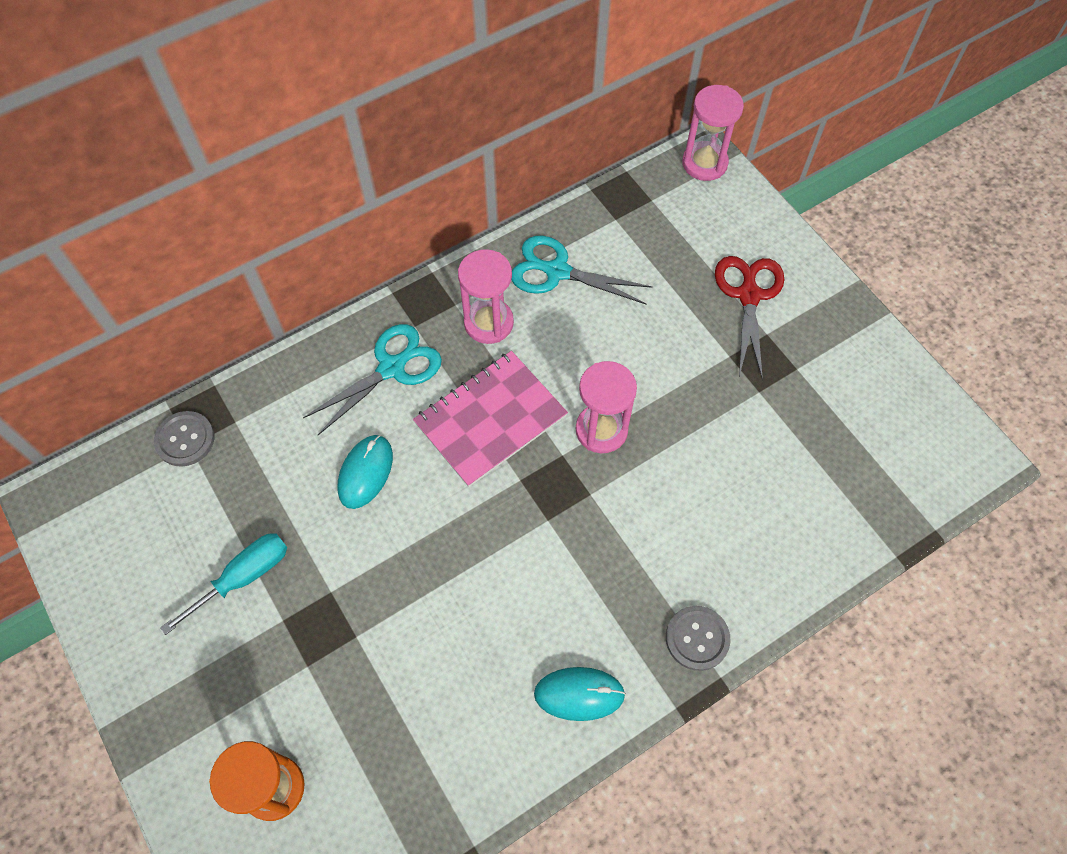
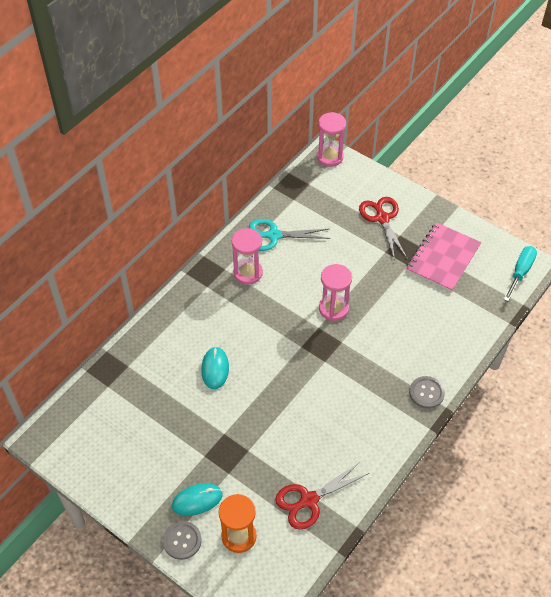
camera: 20 degrees left, 10 degrees down
grey button [154,411,214,467] -> grey button moved to [163,521,201,560]
turquoise screwdriver [160,533,287,635] -> turquoise screwdriver moved to [504,246,537,301]
turquoise scissors [303,324,442,435] -> none
pink notebook [413,351,568,487] -> pink notebook moved to [406,222,481,292]
turquoise mouse [534,667,626,721] -> turquoise mouse moved to [172,483,223,516]
none -> red scissors [275,462,369,530]

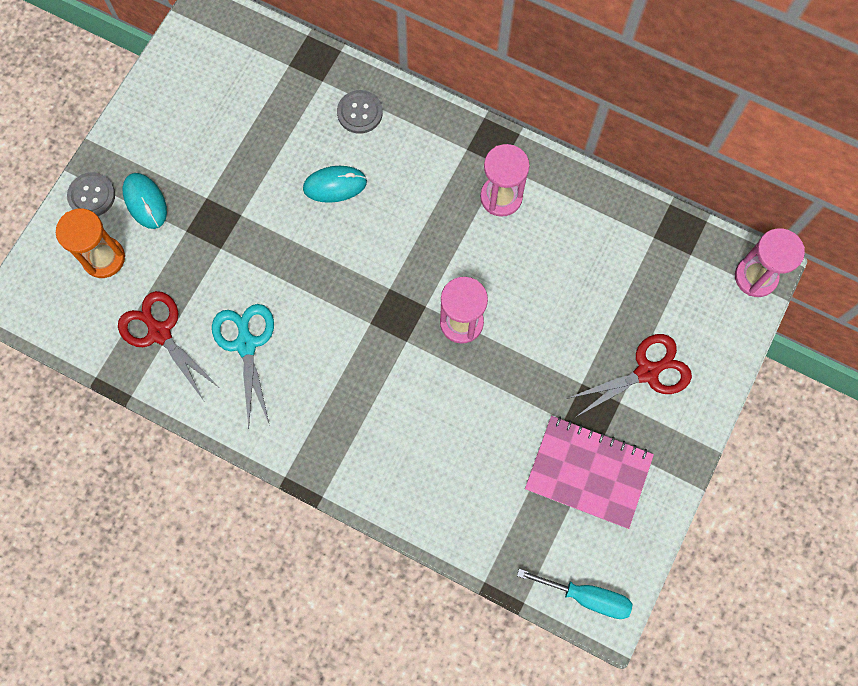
camera: 80 degrees right, 20 degrees up
turquoise scissors [249,219,330,251] -> turquoise scissors moved to [212,304,274,429]
grey button [409,376,445,409] -> grey button moved to [337,90,383,134]

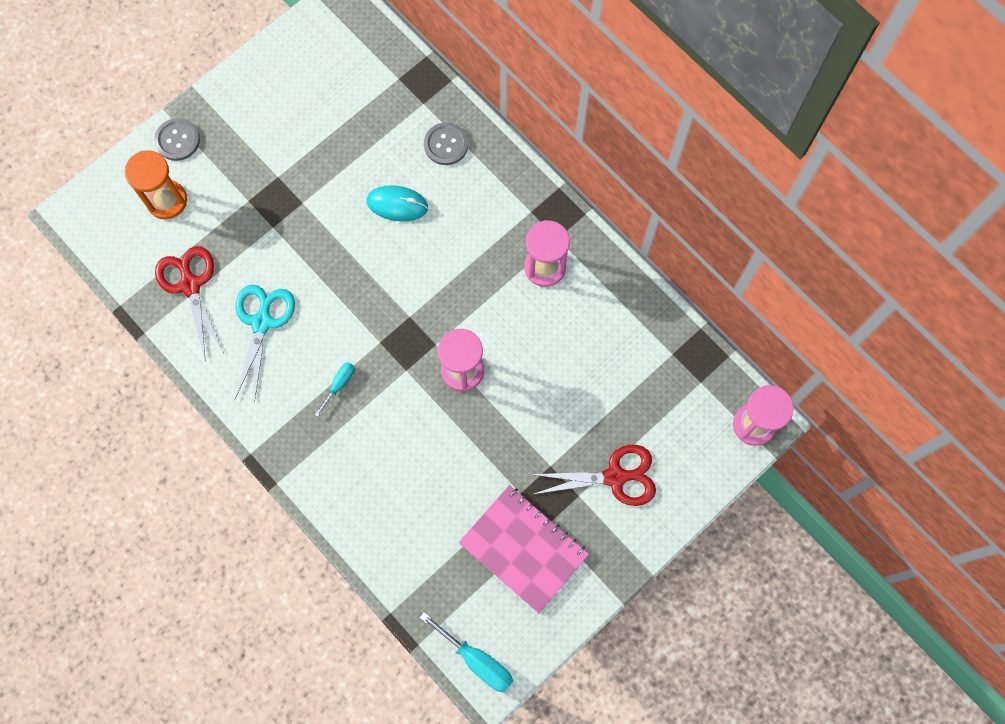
camera: 20 degrees right, 0 degrees up
turquoise mouse [123,173,167,229] -> none
none -> turquoise screwdriver [315,362,355,417]

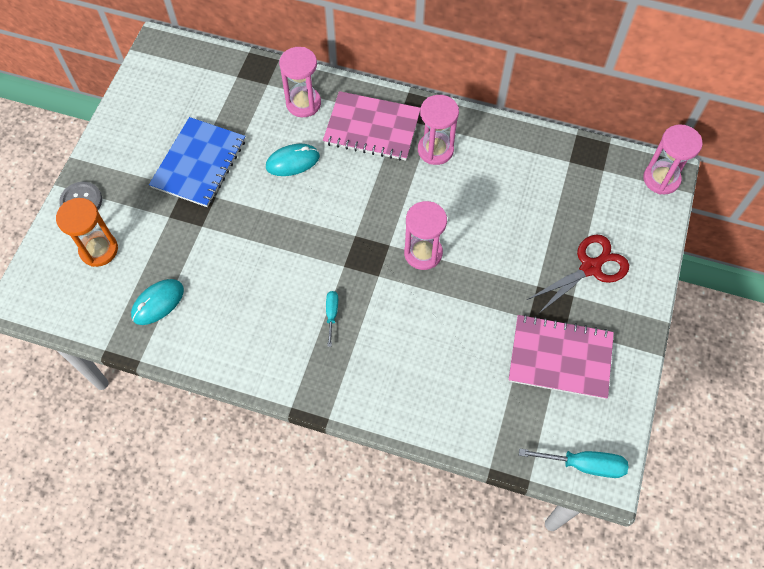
camera: 30 degrees left, 10 degrees down
red scissors [155,246,224,359] -> turquoise mouse [131,279,184,325]
turquoise scissors [235,284,295,403] -> none
grey button [424,122,468,165] -> pink hourglass [279,47,321,117]
none -> blue notebook [149,117,245,207]
none -> pink notebook [323,91,420,161]

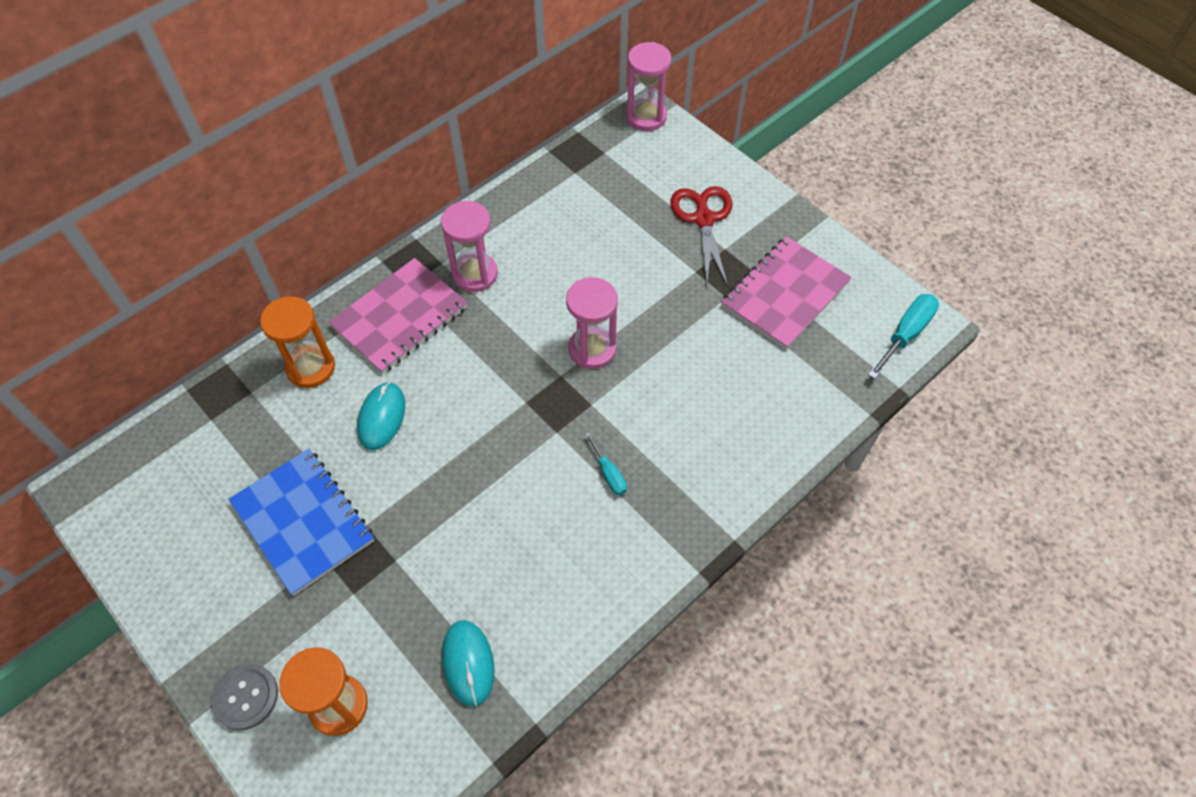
camera: 60 degrees left, 5 degrees down
pink hourglass [279,47,321,117] -> orange hourglass [260,296,335,388]
turquoise screwdriver [326,291,338,347] -> turquoise screwdriver turned 150 degrees counterclockwise [585,432,627,495]

